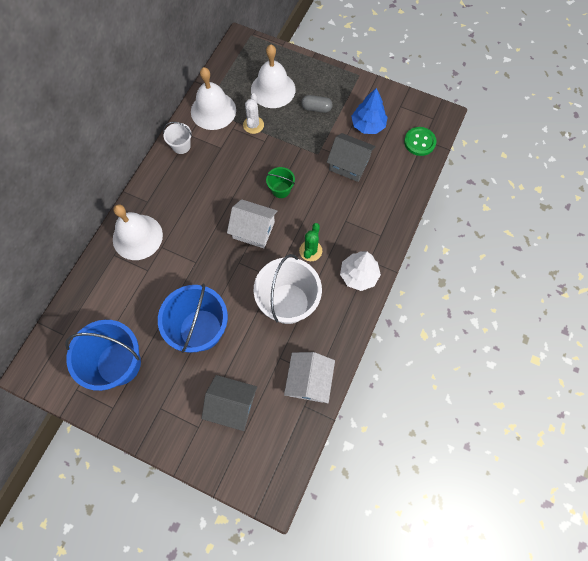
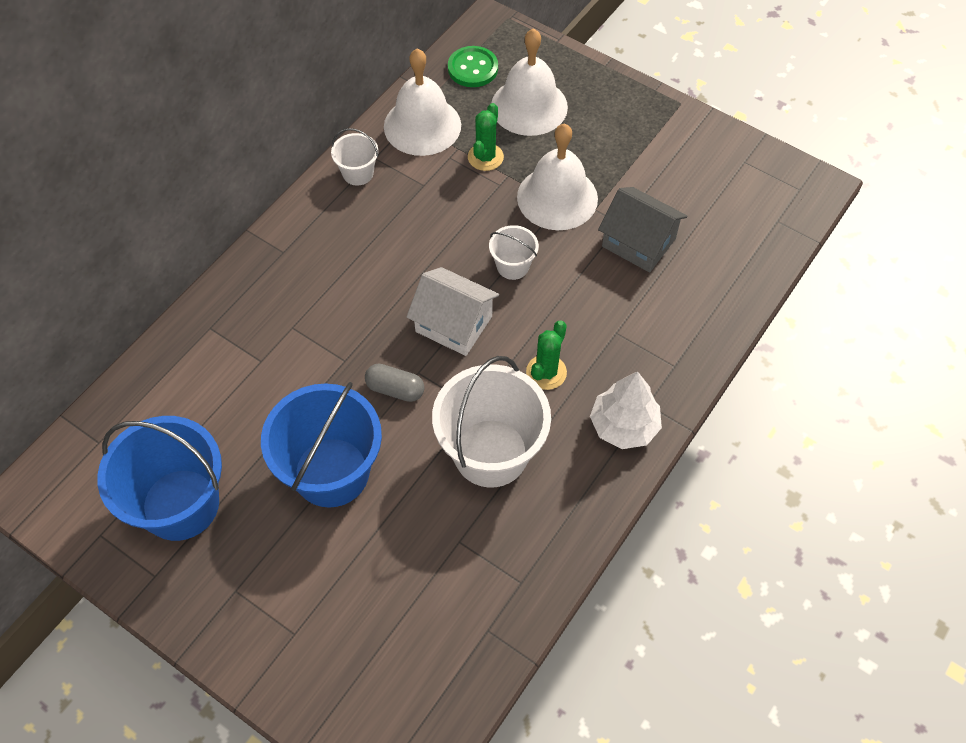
camera: 10 degrees right, 10 degrees down
white bell [113,204,163,260] -> white bell moved to [517,123,598,230]
grey house [202,375,257,431] -> none
white cactus [243,93,264,134] -> green cactus [468,103,504,171]
green bucket [266,167,295,198] -> white bucket [489,225,539,280]
white house [284,352,335,403] -> none
grey capsule [301,95,333,113] -> grey capsule moved to [365,363,424,402]
blue tree [351,88,388,134] -> none
green button [404,127,436,156] -> green button moved to [448,46,498,87]

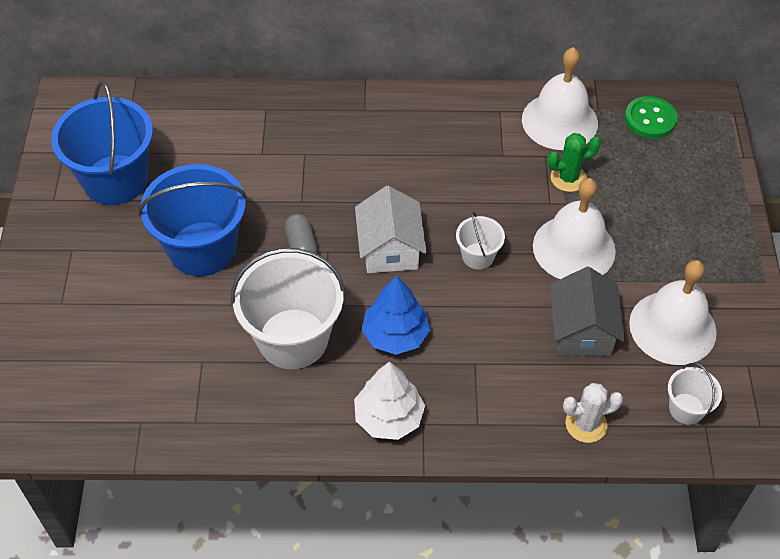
camera: 55 degrees right, 5 degrees down
white bucket [331,128,378,186] -> white bucket moved to [668,363,722,424]
white bell [492,28,568,136] -> white bell moved to [629,260,717,365]
green cactus [526,321,567,390] -> blue tree [362,275,430,355]
none -> white cactus [563,383,623,443]

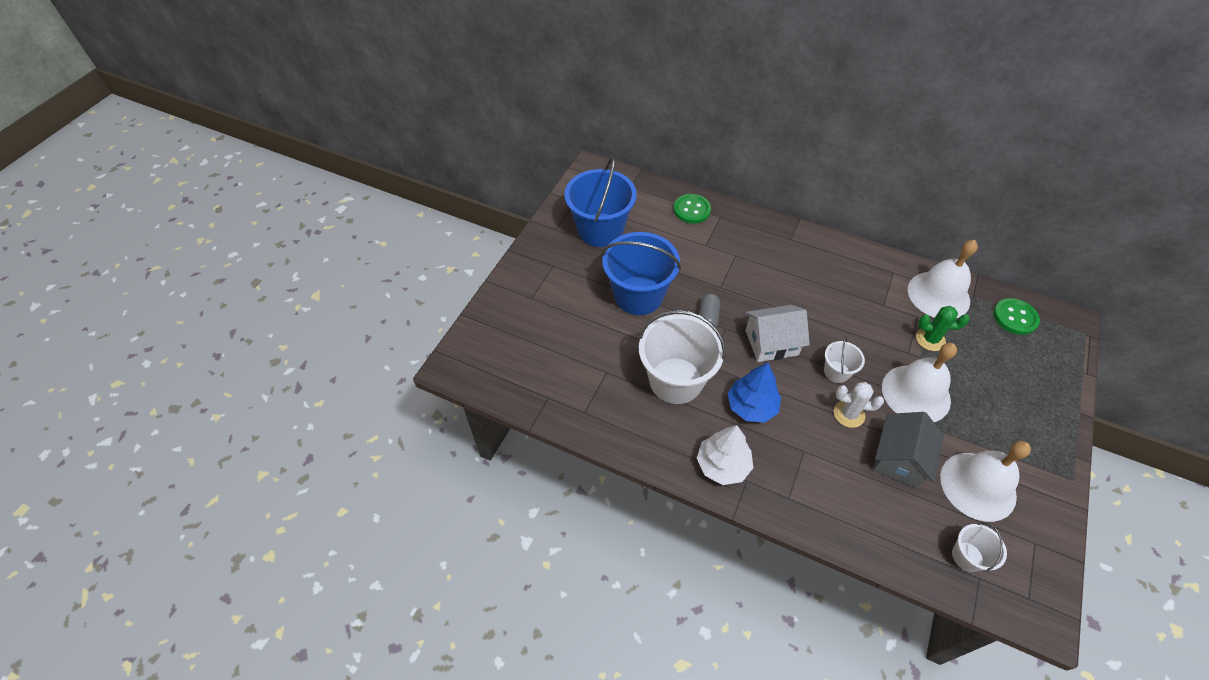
camera: 25 degrees right, 0 degrees up
white house [355,186,427,273] -> white house turned 60 degrees clockwise [745,305,810,362]
white cactus [563,383,623,443] -> white cactus moved to [834,382,884,428]
none -> green button [674,194,711,224]

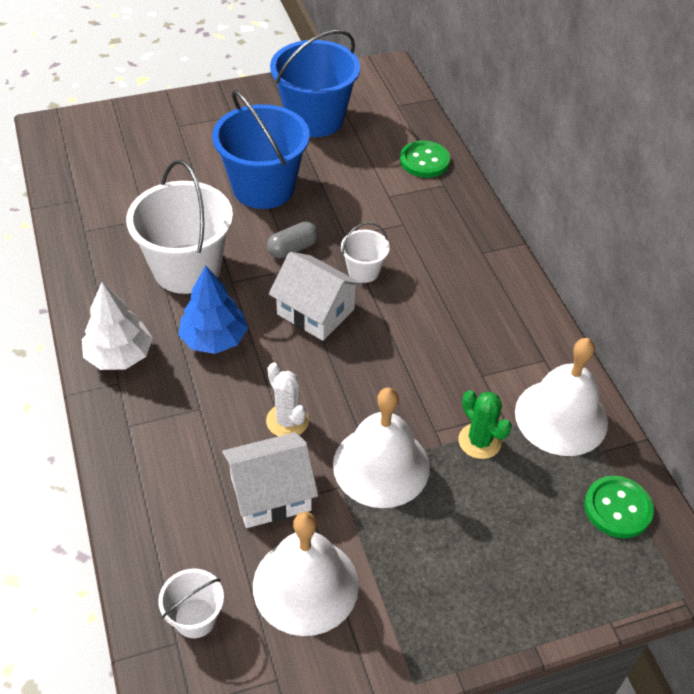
camera: 45 degrees right, 5 degrees down
white bucket [824,337,865,383] -> white bucket moved to [341,222,390,283]
grey house [873,412,944,488] -> white house [222,432,318,528]

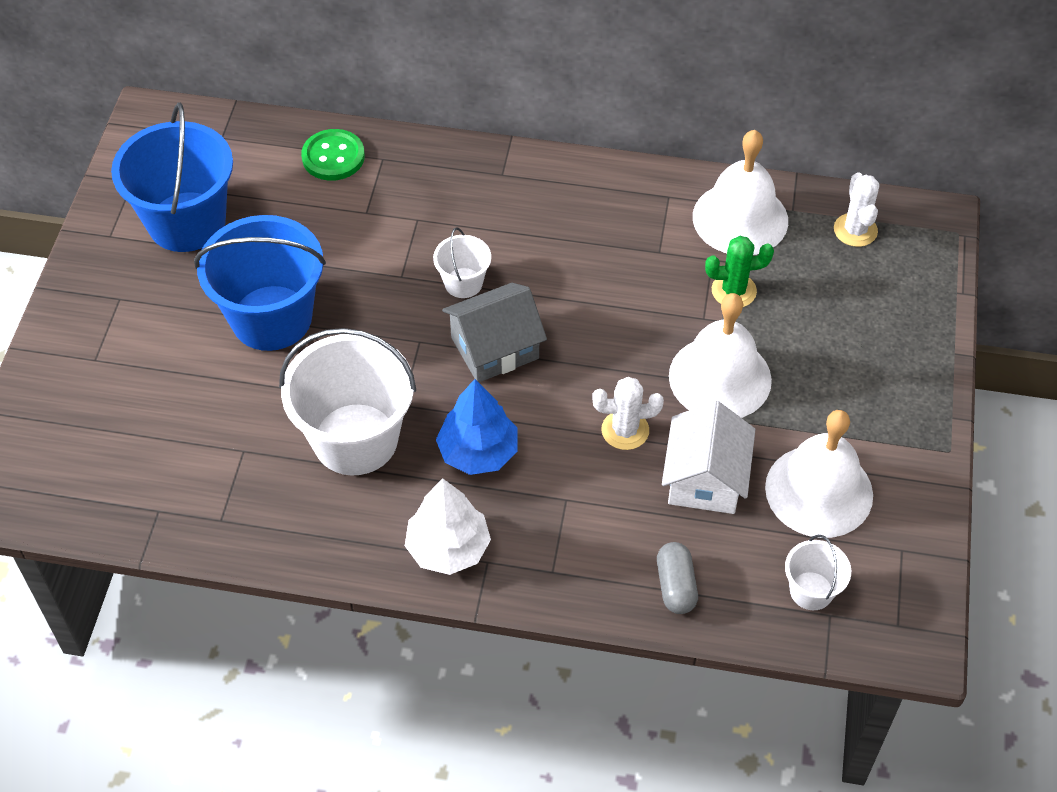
camera: 60 degrees left, 5 degrees up
grey capsule [267,221,318,259] -> grey capsule moved to [657,542,698,614]
white house [269,252,363,341] -> grey house [442,283,547,382]
green button [584,476,654,538] -> white cactus [834,172,879,247]

